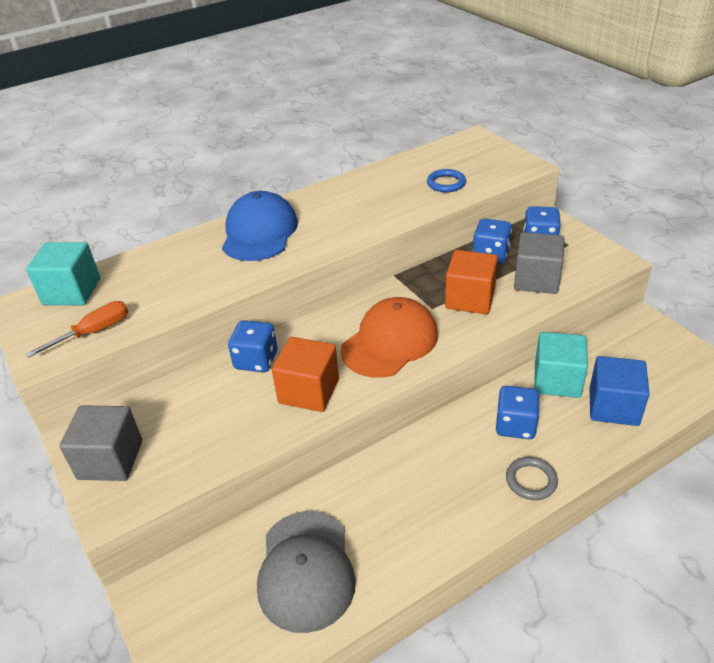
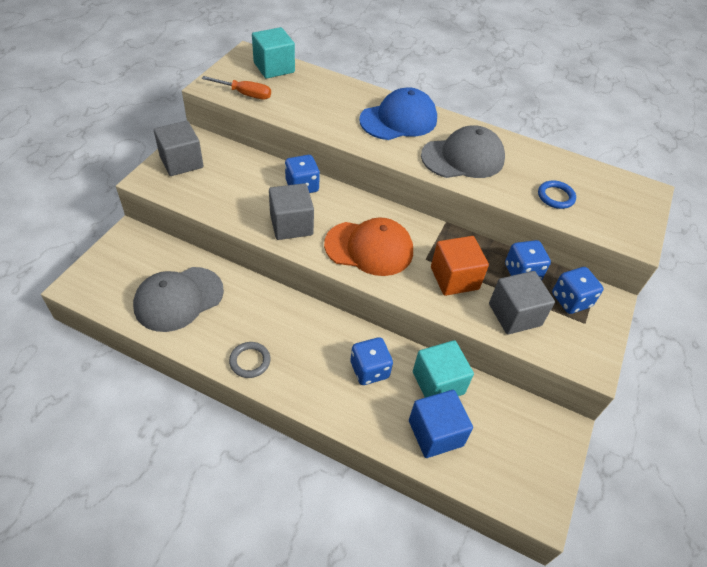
camera: 50 degrees right, 10 degrees up
orange cube [272,337,339,412] -> grey cube [269,183,314,240]
grey ring [506,457,558,500] -> grey ring moved to [229,342,271,378]
none -> grey cap [421,126,505,178]

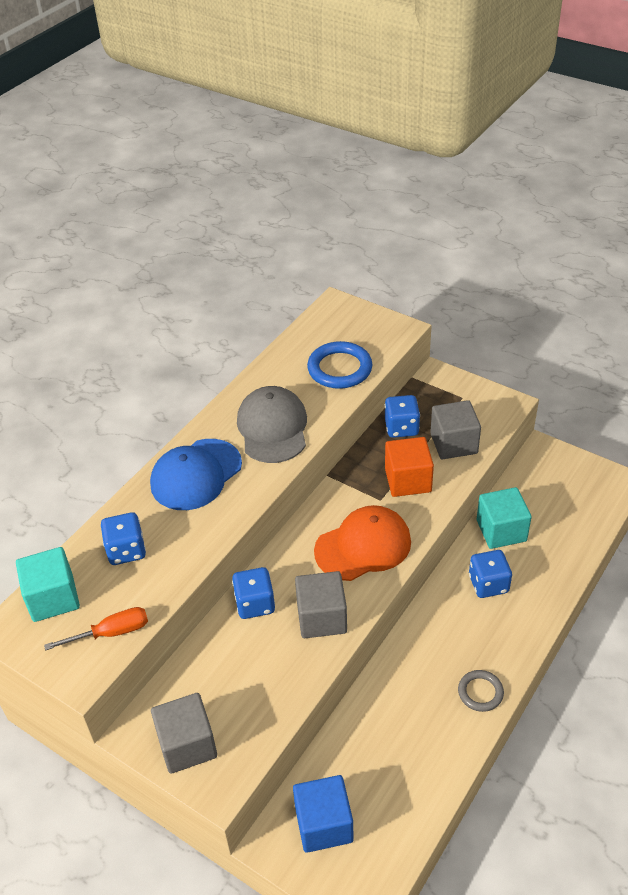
camera: 75 degrees left, 5 degrees down
grey cap [133,267,224,332] -> none
orange screwdriver [202,76,271,100] -> orange screwdriver turned 45 degrees clockwise [44,607,148,651]
orange cap [324,217,413,276] -> orange cap turned 45 degrees clockwise [314,505,411,581]
blue cap [359,87,437,140] -> blue cap turned 120 degrees counterclockwise [150,439,242,510]
blue cube [409,390,473,458] -> blue cube moved to [293,775,354,853]
blue ring [538,180,576,209] -> blue ring [307,341,372,389], size x1.69
blue dice [552,267,604,314] -> blue dice moved to [101,512,146,565]

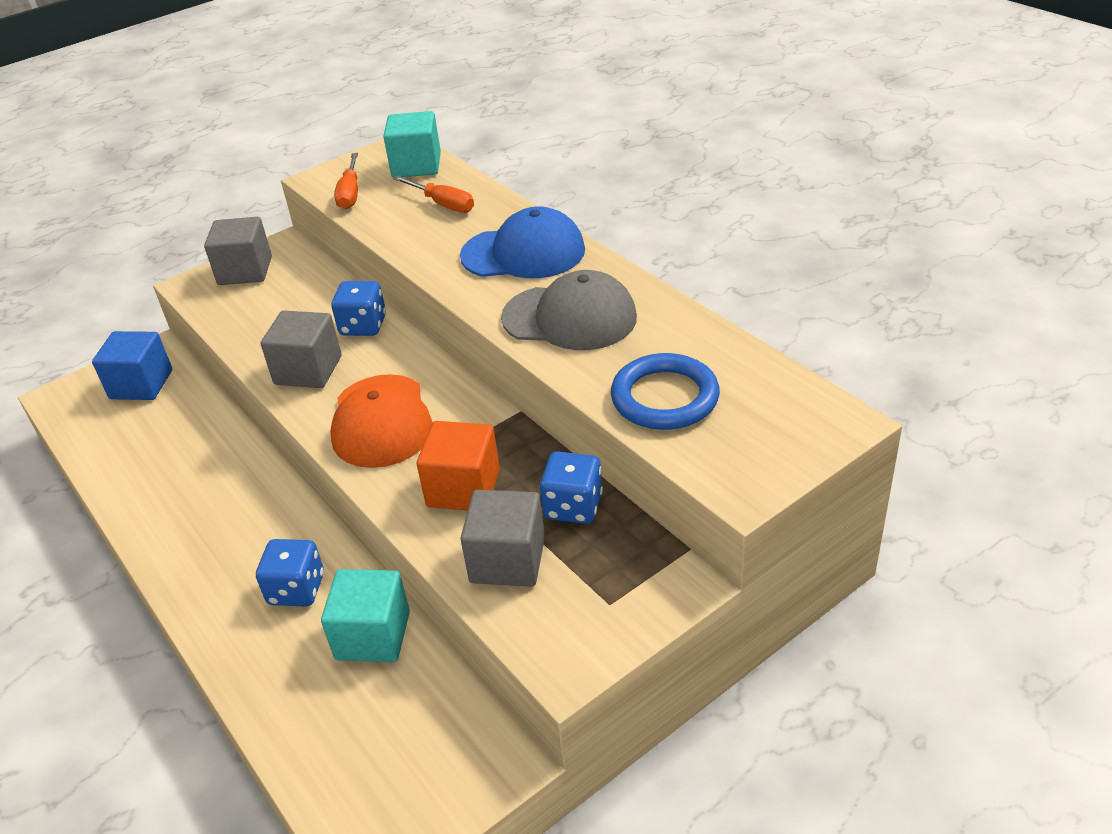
camera: 110 degrees right, 5 degrees down
blue dice [101,512,146,565] -> orange screwdriver [393,176,474,213]
blue cap [150,439,242,510] -> blue cap turned 120 degrees clockwise [460,206,585,278]
grey ring [458,670,504,712] -> none

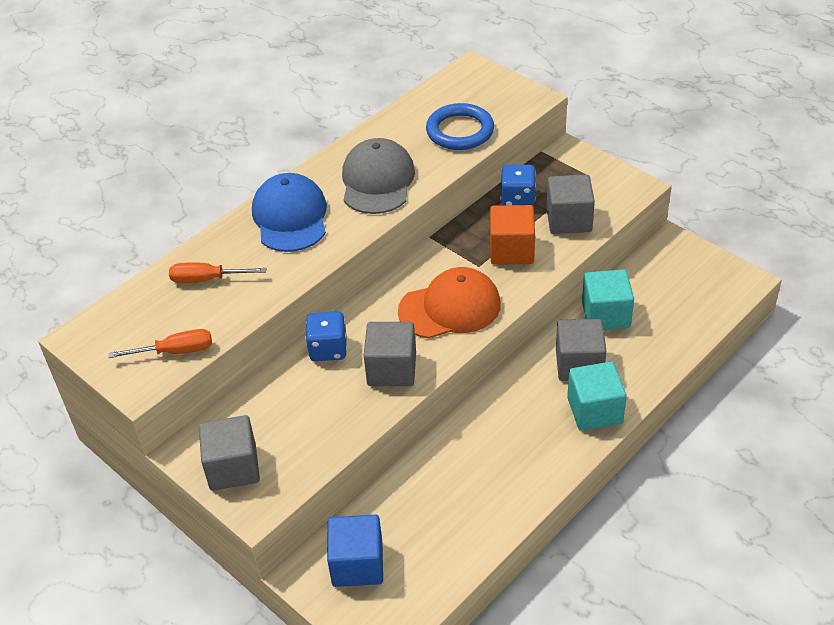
camera: 100 degrees left, 5 degrees up
blue dice [256,539,324,607] -> grey cube [556,319,606,381]
turquoise cube [384,111,441,178] -> turquoise cube moved to [567,362,627,431]
orange screwdriver [393,176,474,213] -> orange screwdriver turned 120 degrees counterclockwise [169,262,266,283]

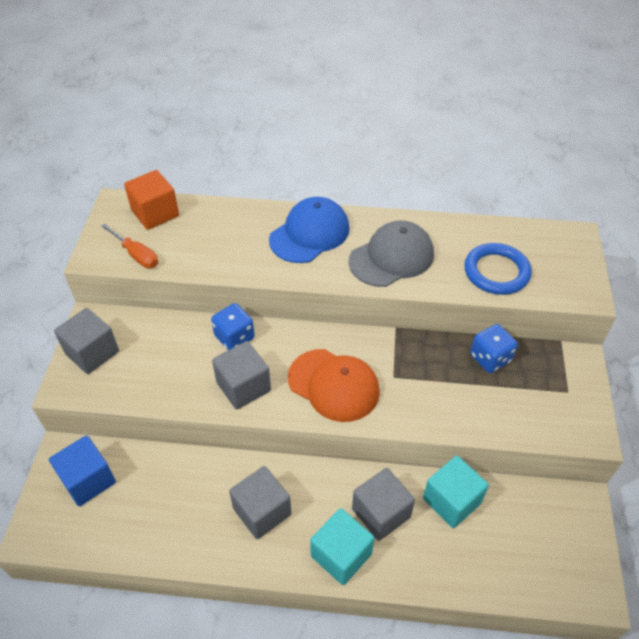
camera: 50 degrees right, 5 degrees up
orange screwdriver [169,262,266,283] -> none
orange cube [490,205,535,265] -> orange cube moved to [124,170,179,230]
grey cube [546,175,595,234] -> grey cube moved to [229,466,291,539]

